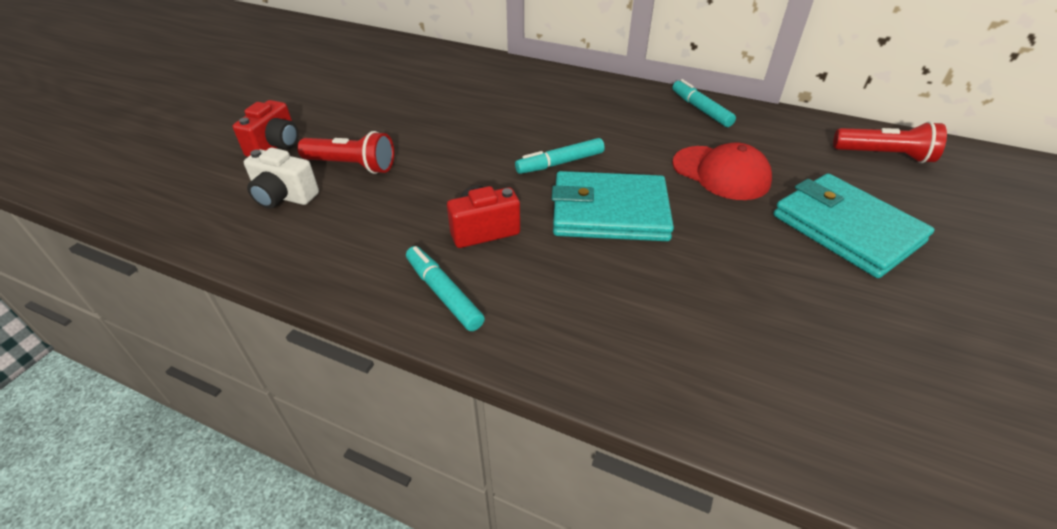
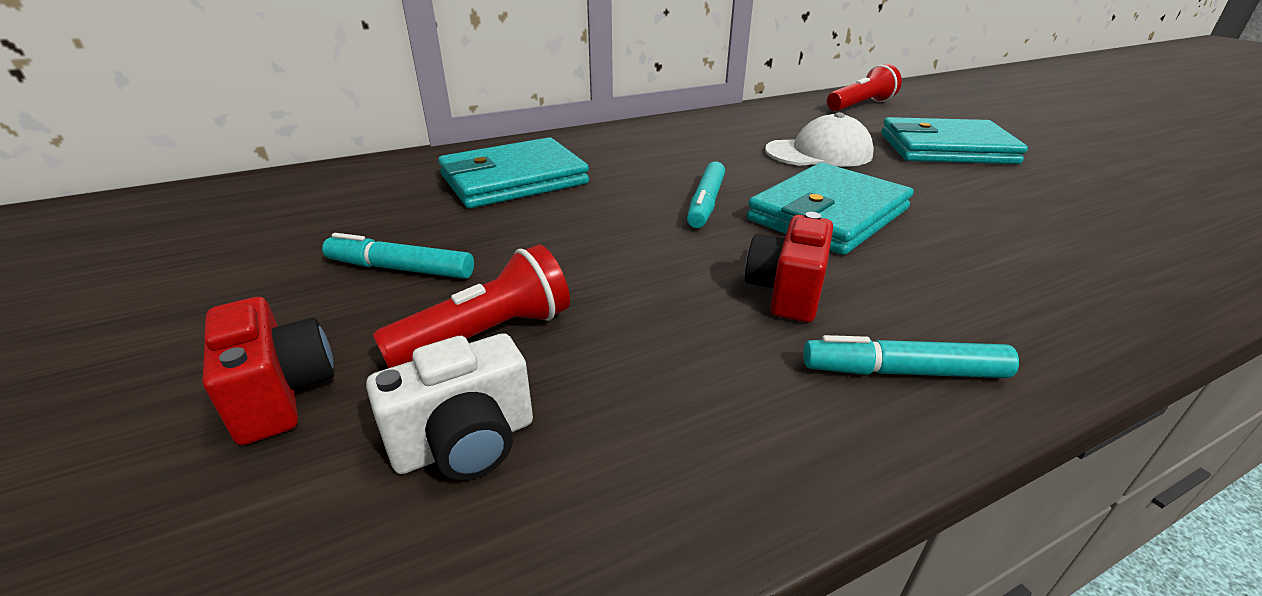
camera: 50 degrees left, 10 degrees down
turquoise marker [672,79,736,127] -> turquoise marker moved to [322,233,474,279]
red cap [672,142,772,200] -> white cap [765,112,874,167]
none -> turquoise wallet [438,137,589,208]

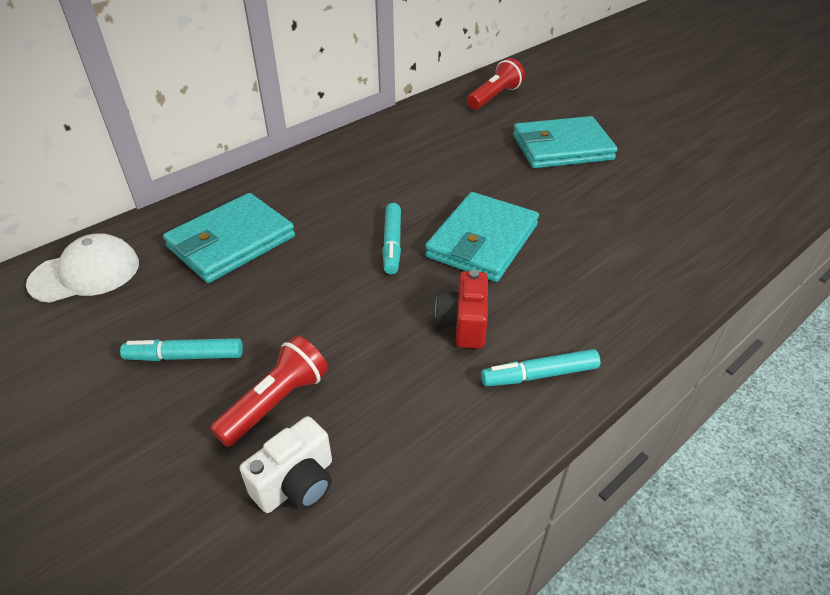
camera: 15 degrees left, 10 degrees up
red camera [202,297,335,445] -> none
white cap [765,112,874,167] -> white cap moved to [26,234,139,303]

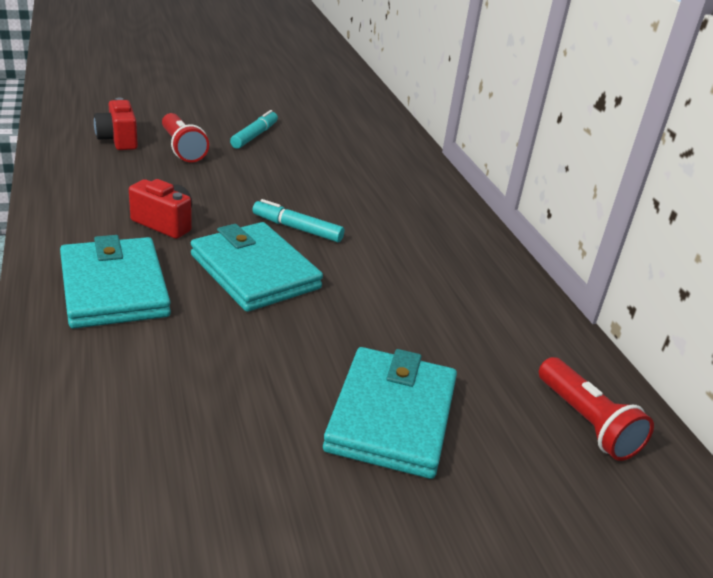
camera: 110 degrees right, 10 degrees down
white cap [26,234,139,303] -> none
turquoise wallet [163,193,295,283] -> turquoise wallet moved to [60,235,171,329]
white camera [240,416,332,513] -> red camera [94,97,138,150]
turquoise marker [481,349,600,386] -> none

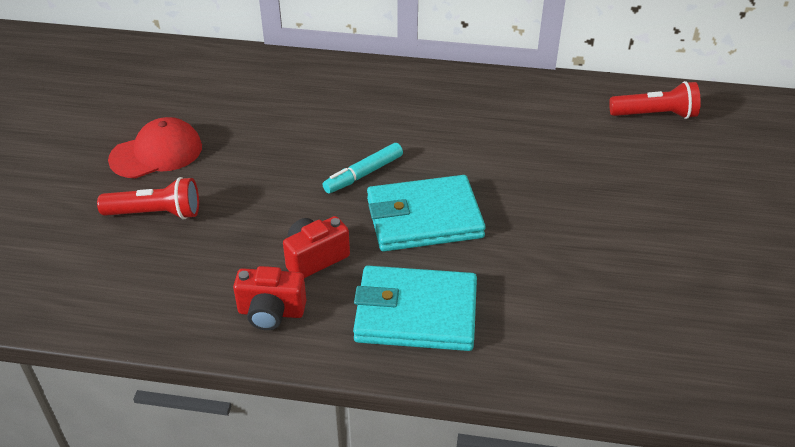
camera: 60 degrees left, 10 degrees up
red camera [94,97,138,150] -> red camera moved to [233,266,306,330]
turquoise marker [230,110,278,149] -> red cap [108,117,202,178]
turquoise wallet [323,347,457,479] -> none

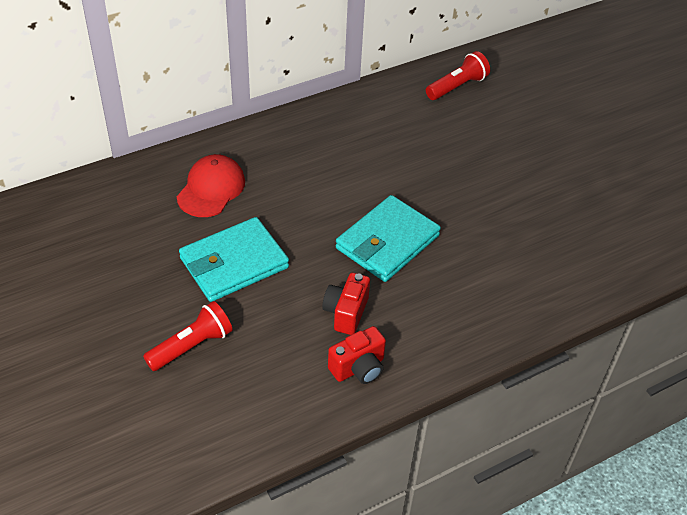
camera: 40 degrees left, 5 degrees up
red cap [108,117,202,178] -> red cap moved to [177,154,245,217]
turquoise marker [323,143,403,193] -> none
turquoise wallet [353,266,477,351] -> turquoise wallet moved to [179,217,289,302]

